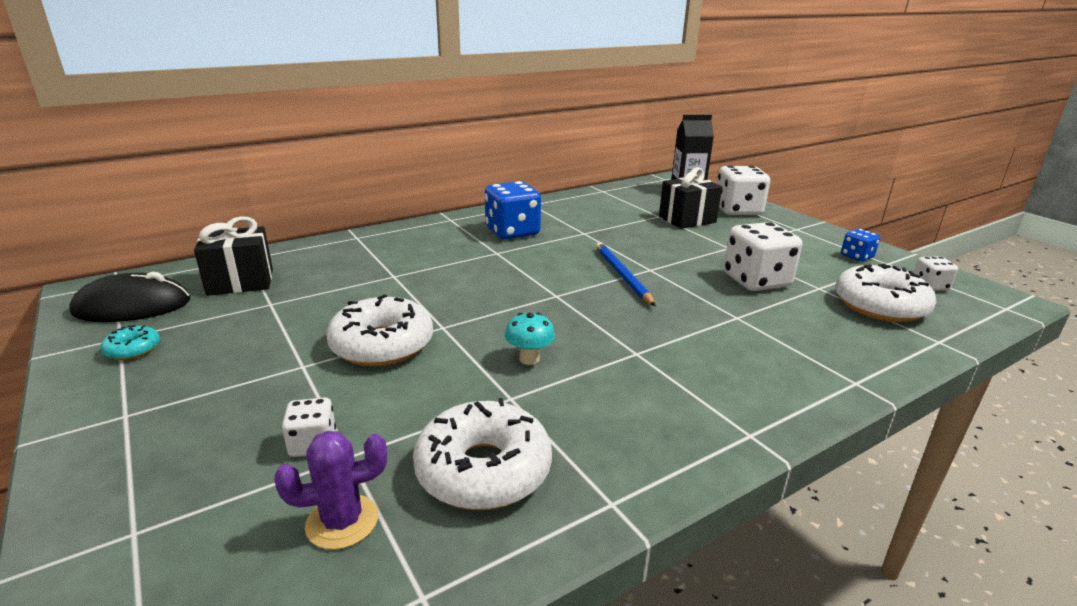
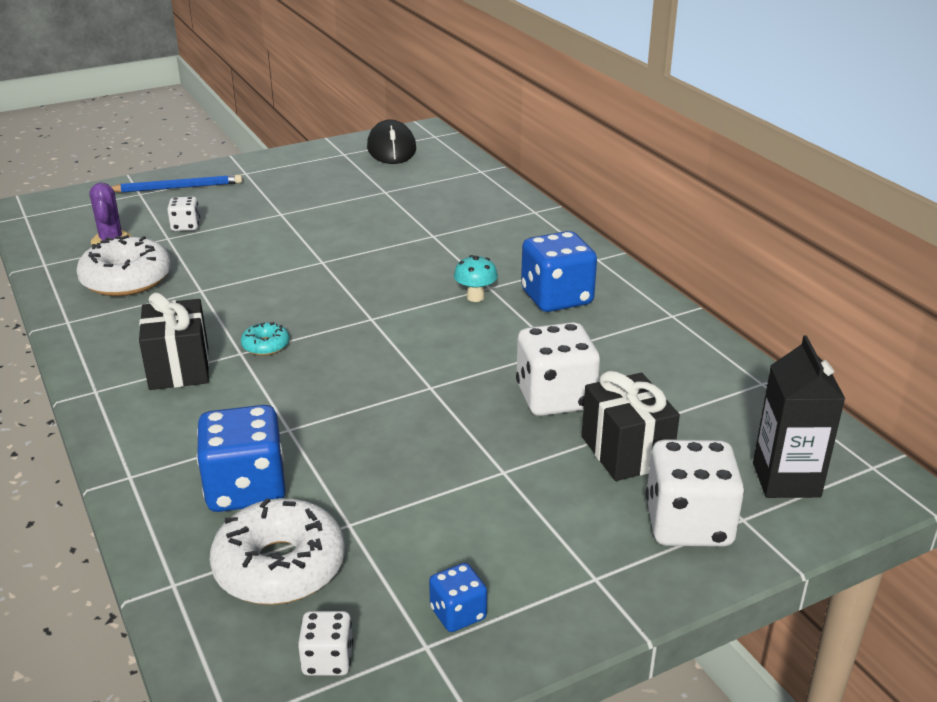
camera: 95 degrees right, 5 degrees up
turquoise donut [101,325,160,360] -> turquoise donut moved to [241,322,289,356]
black gift [194,216,273,296] -> black gift moved to [139,292,209,390]
white donut [326,294,433,366] -> none
turquoise mushroom [505,313,555,365] -> turquoise mushroom moved to [454,255,498,302]
blue pencil [596,242,656,306] -> blue pencil moved to [111,175,242,193]
white dice [724,222,802,291] -> white dice moved to [516,322,600,416]
none -> blue dice [197,405,286,512]

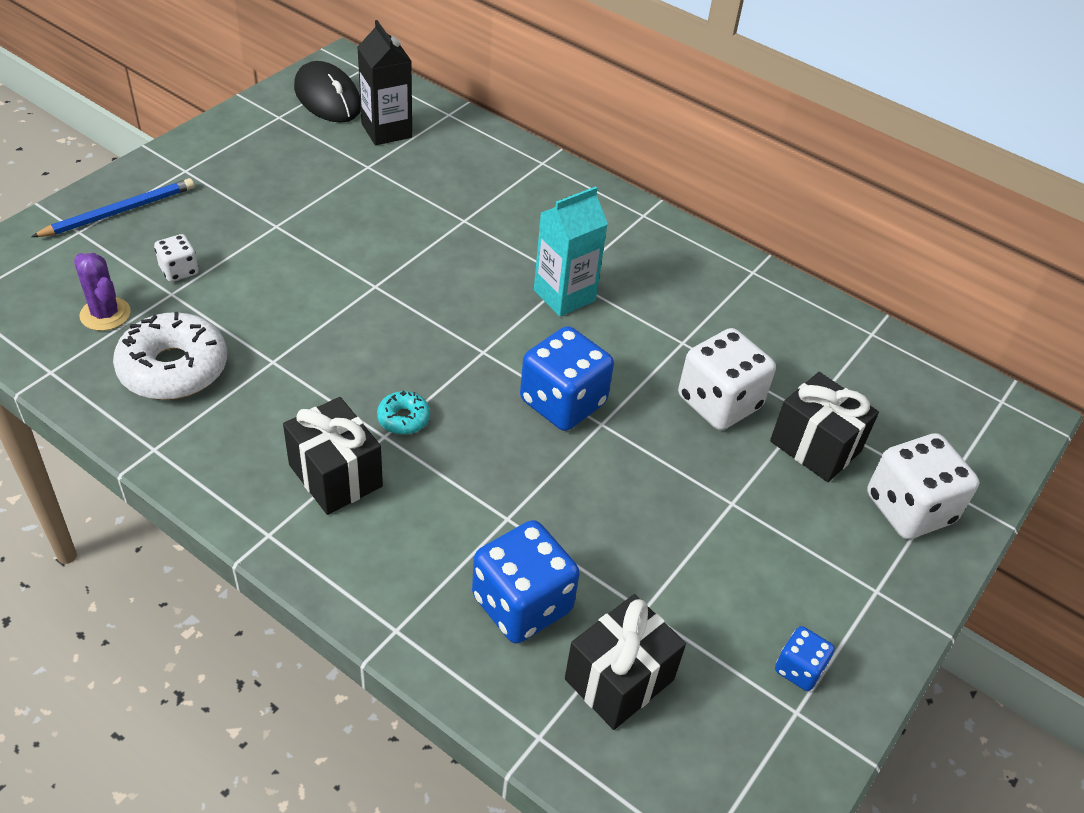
camera: 30 degrees left, 15 degrees up
white donut [210,498,345,605] -> black gift [565,594,686,730]
white dice [298,611,353,676] -> none
turquoise mushroom [454,255,498,302] -> turquoise carton [534,186,608,316]
blue dice [521,231,597,312] -> blue dice moved to [520,326,614,431]
black carton [753,335,845,498] -> black carton moved to [357,20,412,145]

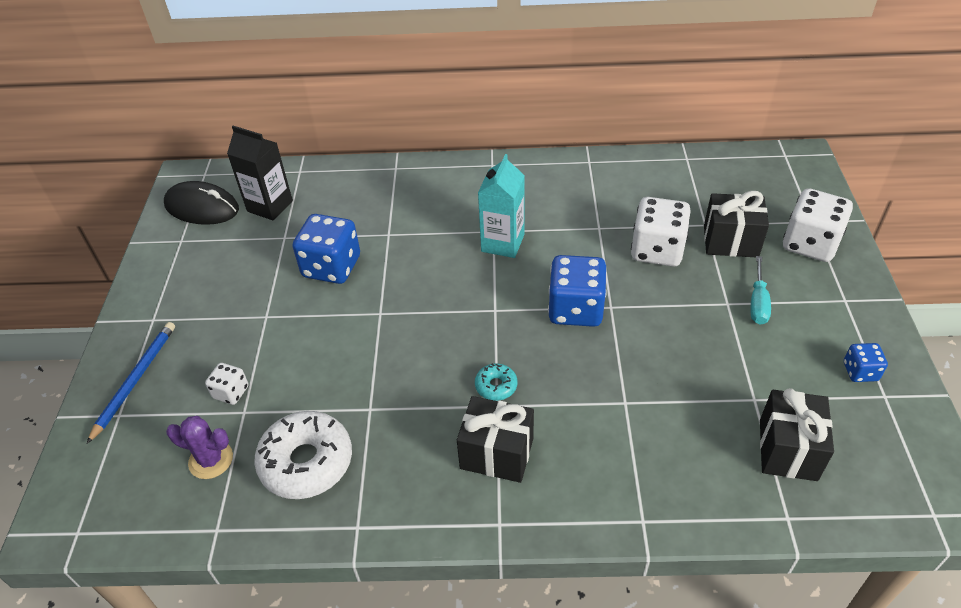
camera: 30 degrees left, 0 degrees up
blue dice [472,520,580,643] -> blue dice moved to [293,214,360,284]
none -> turquoise screwdriver [751,256,771,325]

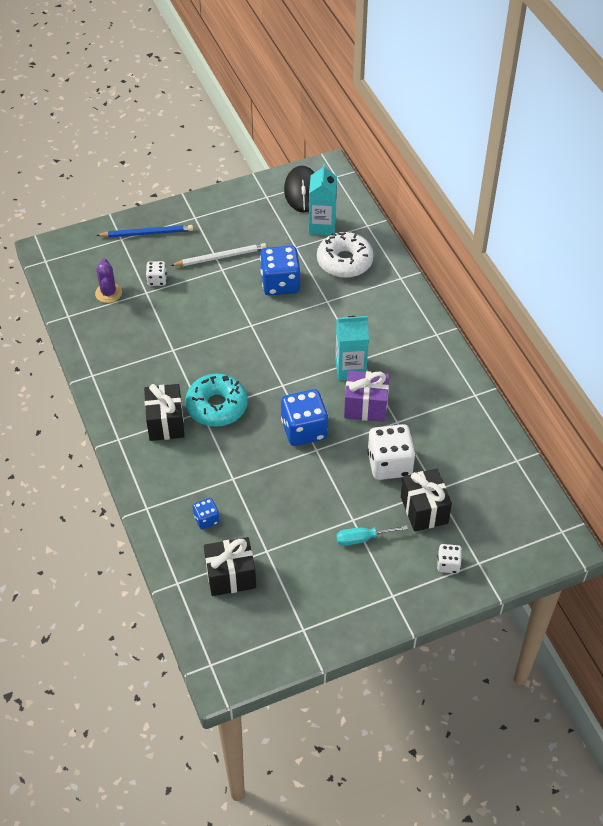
camera: 65 degrees right, 5 degrees up
black carton [227,126,293,221] -> turquoise carton [309,164,337,235]
white donut [254,411,352,499] -> white donut moved to [317,232,374,278]
turquoise donut [475,363,517,401] -> turquoise donut [185,374,248,427], size x2.09
white dice [783,188,853,262] -> white dice [437,544,462,574], size x0.51
blue dice [844,343,888,382] -> blue dice moved to [193,498,220,529]
none -> white pencil [170,243,267,266]
none -> purple gift [344,370,389,422]

